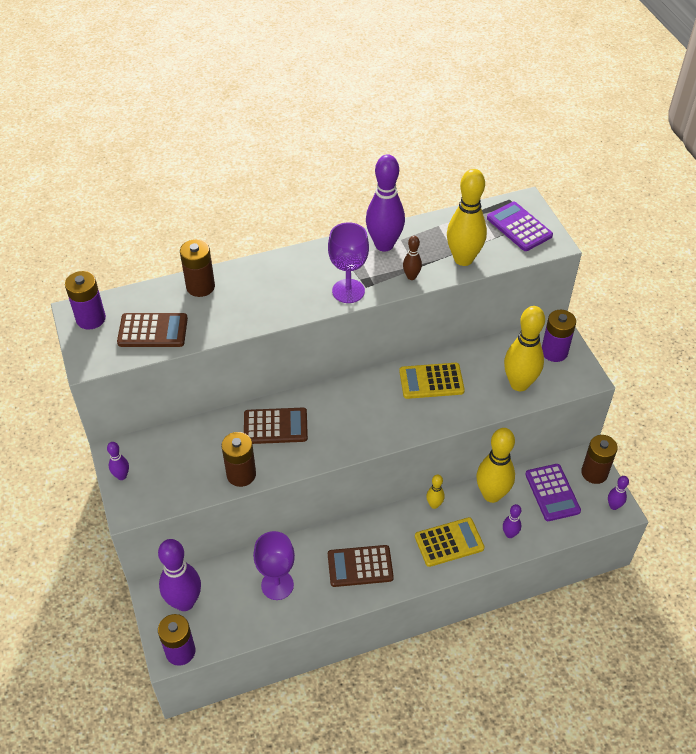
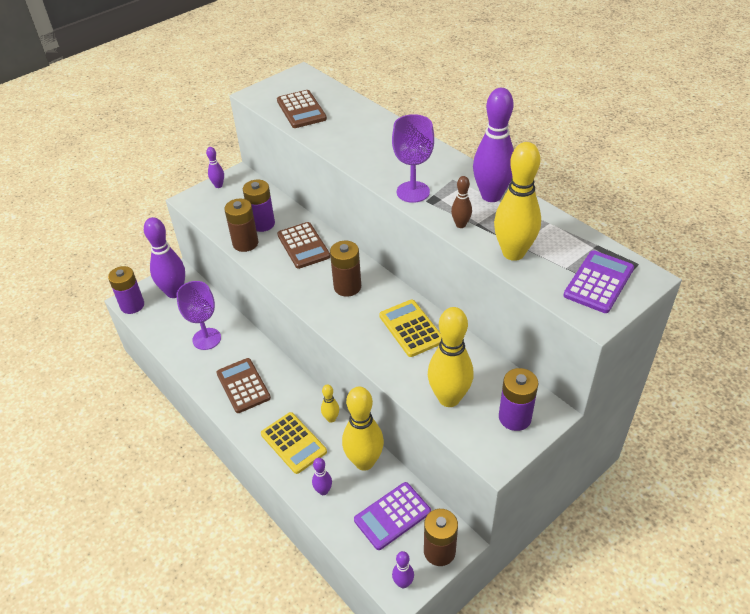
camera: 70 degrees right, 5 degrees down
purple battery [65,271,106,329] -> purple battery moved to [243,180,275,232]
brown battery [180,239,215,297] -> brown battery moved to [330,241,361,297]

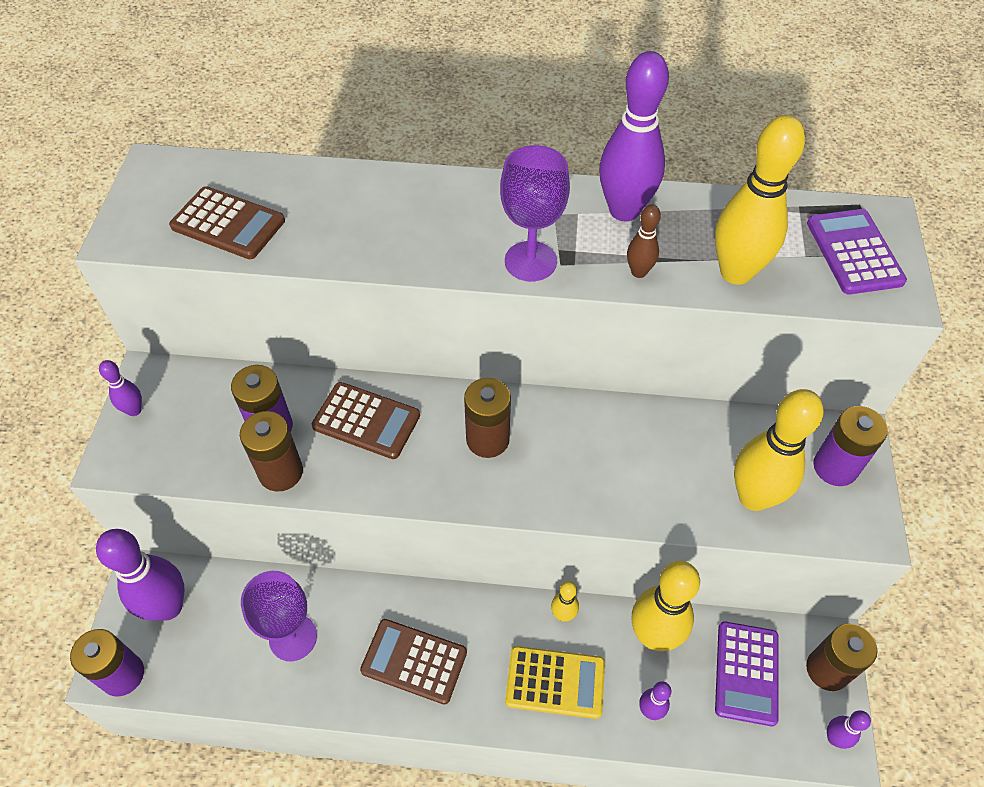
camera: 45 degrees left, 10 degrees up
yellow calculator [379,300,442,357] -> none

